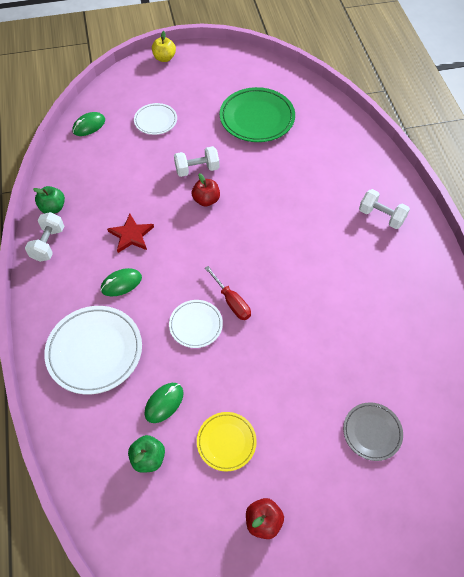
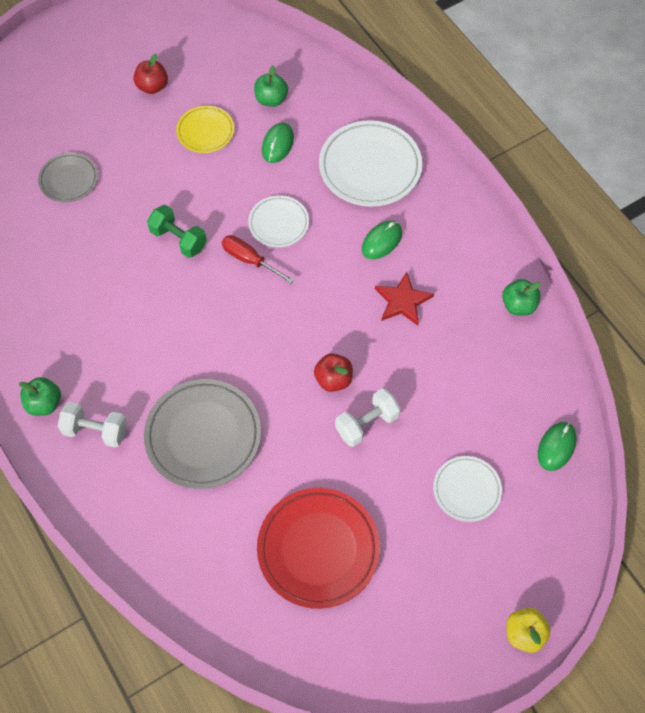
camera: 160 degrees right, 5 degrees up
white dumbbell [25,212,64,262] -> none
green plate [220,87,295,142] -> red plate [257,488,380,609]
none -> green apple [19,377,61,416]
none -> grey plate [144,379,261,489]
none -> green dumbbell [147,205,207,258]

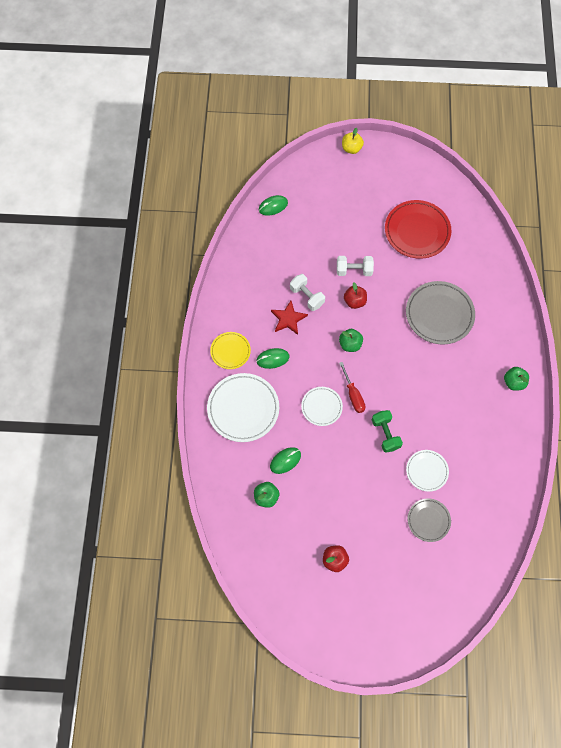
camera: 145 degrees left, 5 degrees up
white dumbbell [57,402,127,448] -> white dumbbell moved to [290,274,325,311]
yellow plate [176,106,234,153] -> yellow plate moved to [210,332,251,369]
white plate [433,456,502,522] -> white plate moved to [406,450,449,492]
green apple [502,279,541,316] -> green apple moved to [339,329,363,352]

